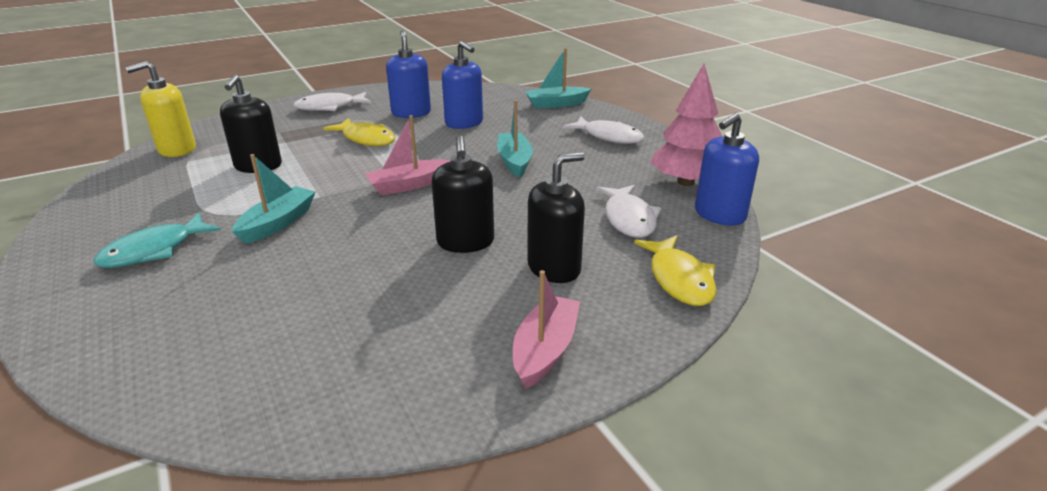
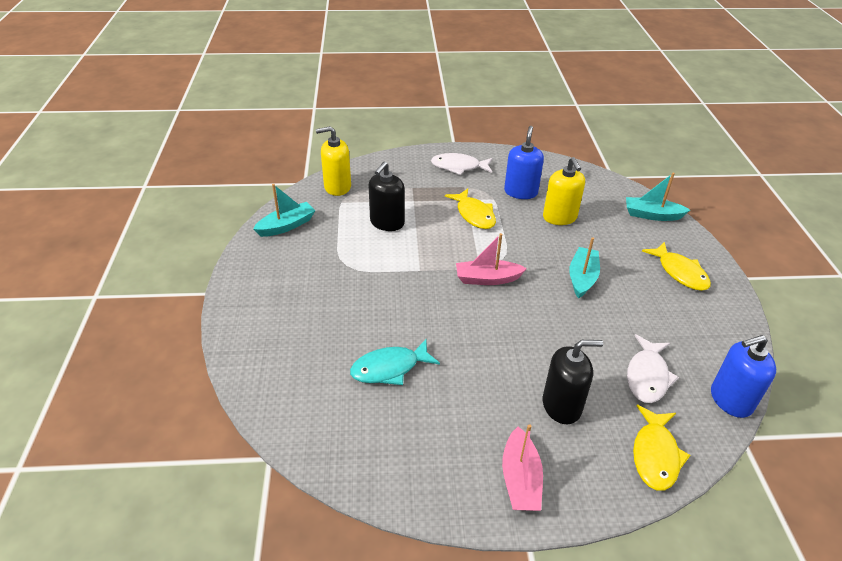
camera: 25 degrees right, 10 degrees up
turquoise fish [94,213,221,268] -> turquoise fish moved to [350,339,440,385]
turquoise boat [232,154,315,244] -> turquoise boat moved to [253,184,316,237]
black soap dispenser [432,136,494,253] -> none
blue soap dispenser [442,41,483,129] -> yellow soap dispenser [543,157,585,225]
pink boat [513,270,580,389] -> pink boat turned 135 degrees clockwise [502,424,543,511]
white fish [563,117,644,144] -> yellow fish [642,242,711,291]
pink tree [650,64,722,186] -> none

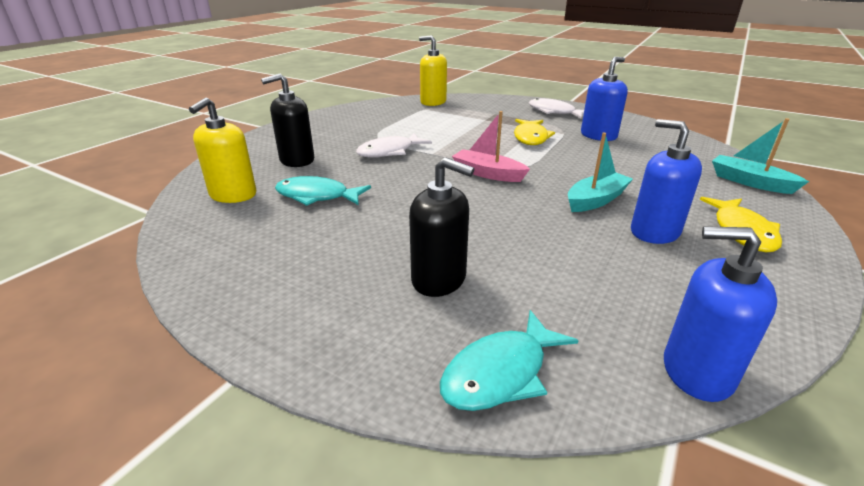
camera: 35 degrees right, 10 degrees down
turquoise boat [253,184,316,237] -> none
black soap dispenser [368,162,405,231] -> black soap dispenser moved to [261,74,314,167]
pink boat [502,424,543,511] -> none
yellow soap dispenser [543,157,585,225] -> yellow soap dispenser moved to [189,97,256,203]
white fish [627,334,679,403] -> white fish moved to [356,133,432,158]
yellow fish [633,405,690,491] -> turquoise fish [440,310,579,411]
none -> blue soap dispenser [631,119,702,244]

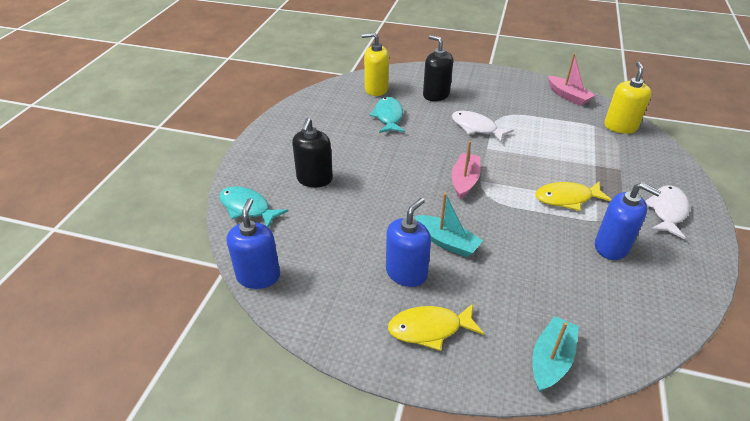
camera: 75 degrees right, 10 degrees up
none -> pink boat [548,53,595,106]

